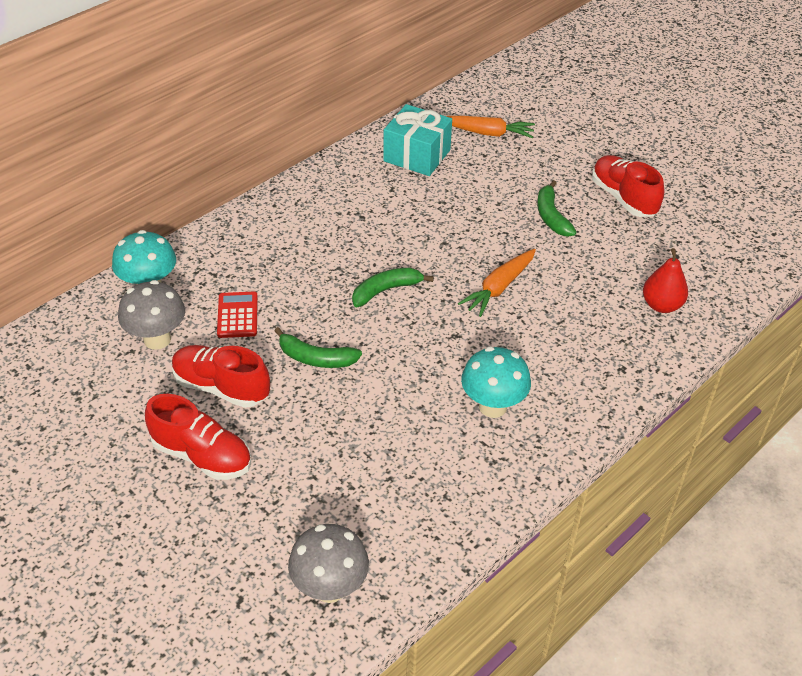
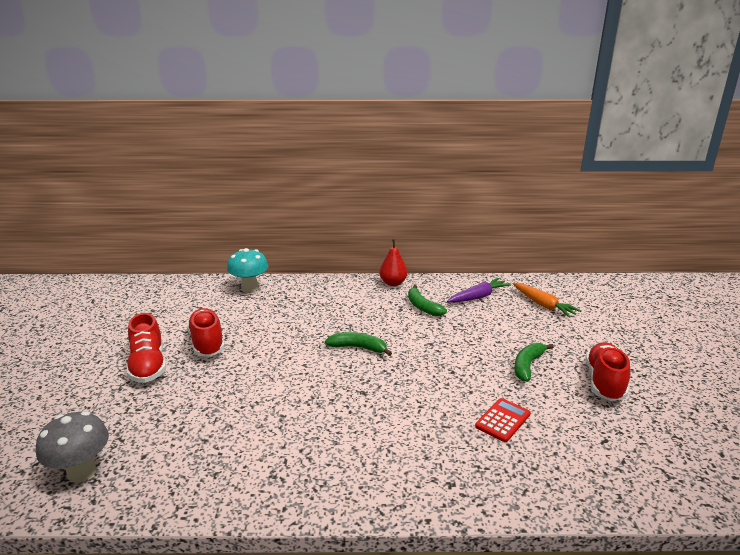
camera: 45 degrees right, 20 degrees down
grey mushroom [118,280,185,350] -> none
red calculator [217,292,258,338] -> red calculator moved to [475,398,531,442]
green banana [274,327,362,368] -> green banana moved to [408,285,447,316]
turquoise gift [383,104,452,176] -> purple carrot [447,278,511,303]
orange carrot [458,249,536,317] -> none
turquoise mushroom [461,347,531,418] -> none
red pear [643,248,688,313] -> red pear moved to [380,240,407,286]

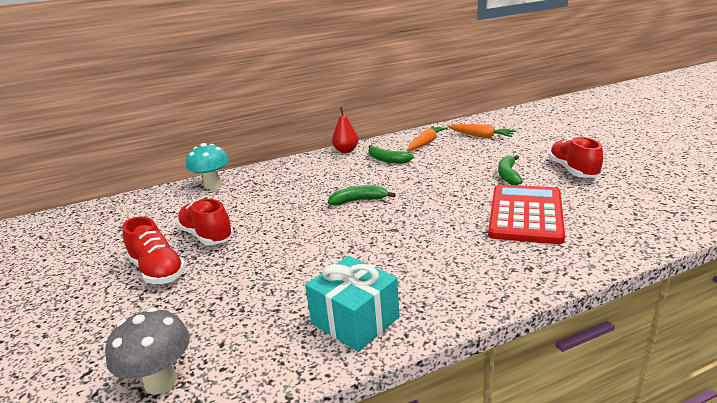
camera: 20 degrees left, 0 degrees up
purple carrot [447,278,511,303] -> orange carrot [407,126,447,150]
red calculator [475,398,531,442] -> red calculator [488,184,565,244], size x2.11
none -> turquoise gift [305,256,400,352]

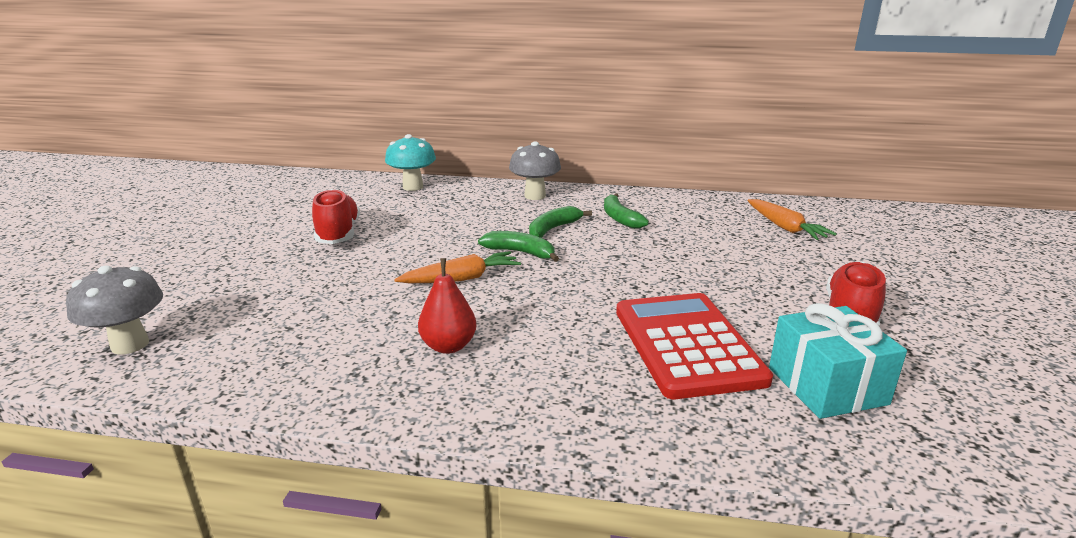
camera: 30 degrees right, 0 degrees up
red shoe [122,217,186,284] -> none
turquoise gift [305,256,400,352] -> turquoise gift moved to [769,303,907,419]
red pear [332,107,358,153] -> red pear moved to [418,258,477,354]
orange carrot [407,126,447,150] -> orange carrot moved to [394,251,521,283]
red calculator [488,184,565,244] -> red calculator turned 60 degrees counterclockwise [616,293,773,399]
green banana [498,155,523,185] -> green banana moved to [529,206,592,238]
none -> grey mushroom [509,141,561,200]

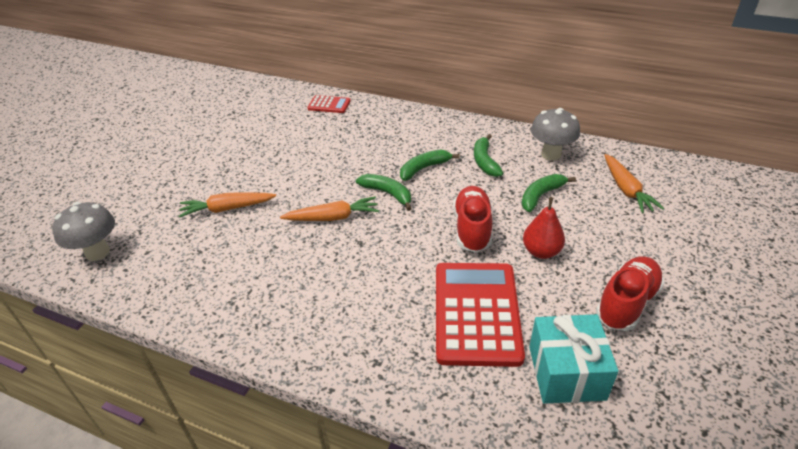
camera: 15 degrees right, 15 degrees up
red shoe [312,189,360,244] -> red shoe moved to [453,186,492,252]
turquoise mushroom [385,134,436,191] -> red calculator [307,95,351,113]
red pear [418,258,477,354] -> red pear moved to [523,197,565,259]
grey mushroom [509,141,561,200] -> grey mushroom moved to [531,108,580,160]
none -> orange carrot [179,192,276,218]
none -> green banana [521,174,576,212]

